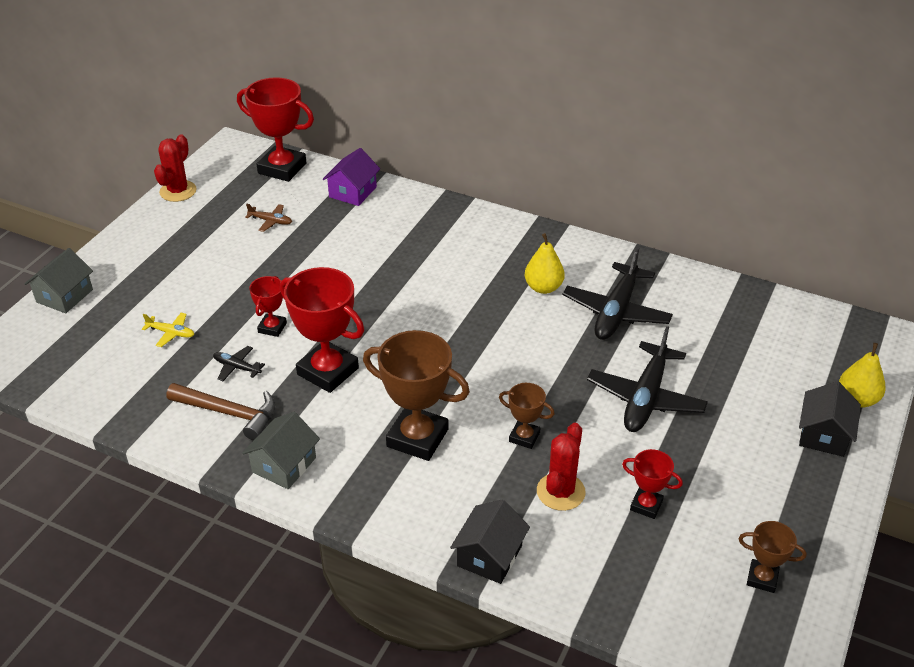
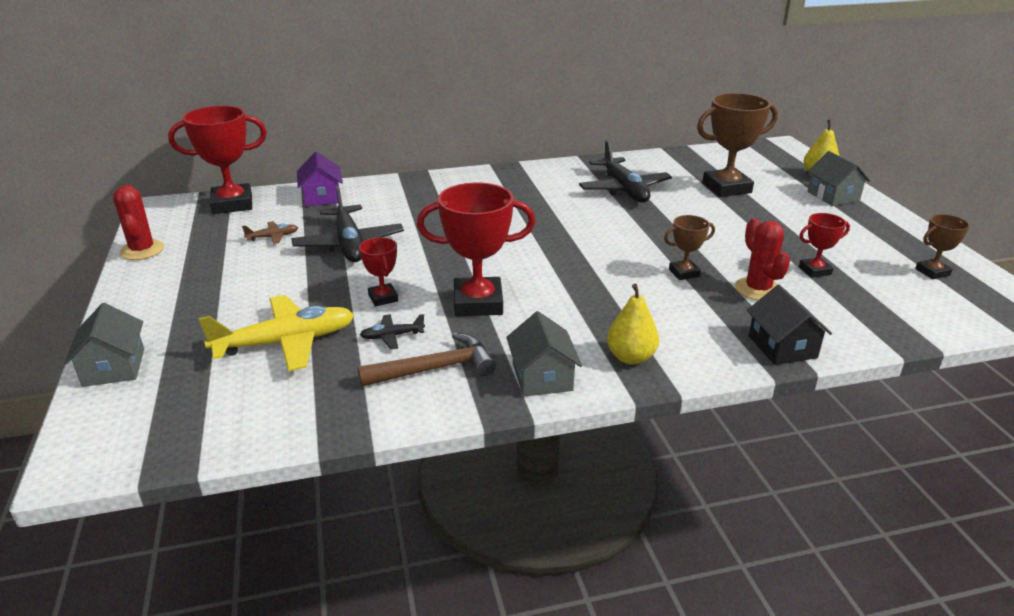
camera: 40 degrees left, 10 degrees down
yellow plane [142,313,194,347] -> yellow plane [198,295,354,371], size x2.19
brown trophy [363,330,470,461] -> brown trophy moved to [697,93,778,197]
yellow pear [525,233,565,294] -> yellow pear moved to [607,284,659,365]
black plane [587,326,708,432] -> black plane moved to [292,186,404,262]
black house [799,381,861,457] -> grey house [807,151,870,206]

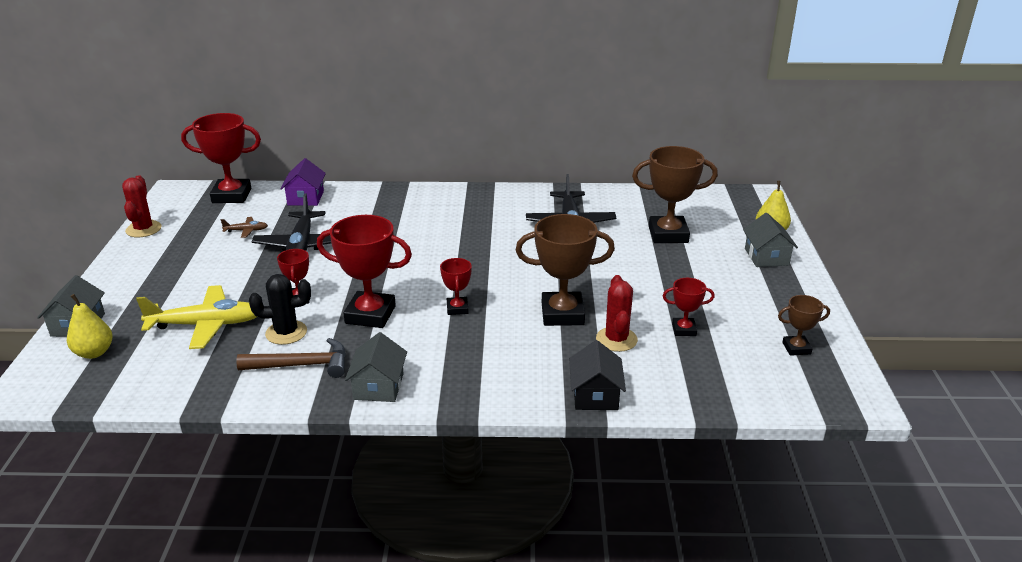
camera: 15 degrees right, 0 degrees up
black plane [360,314,425,349] -> black cactus [249,274,311,345]
yellow pear [607,284,659,365] -> yellow pear moved to [67,294,113,359]
brown trophy [664,215,715,280] -> brown trophy [516,214,615,326], size x1.92
none -> red trophy [440,258,472,315]

